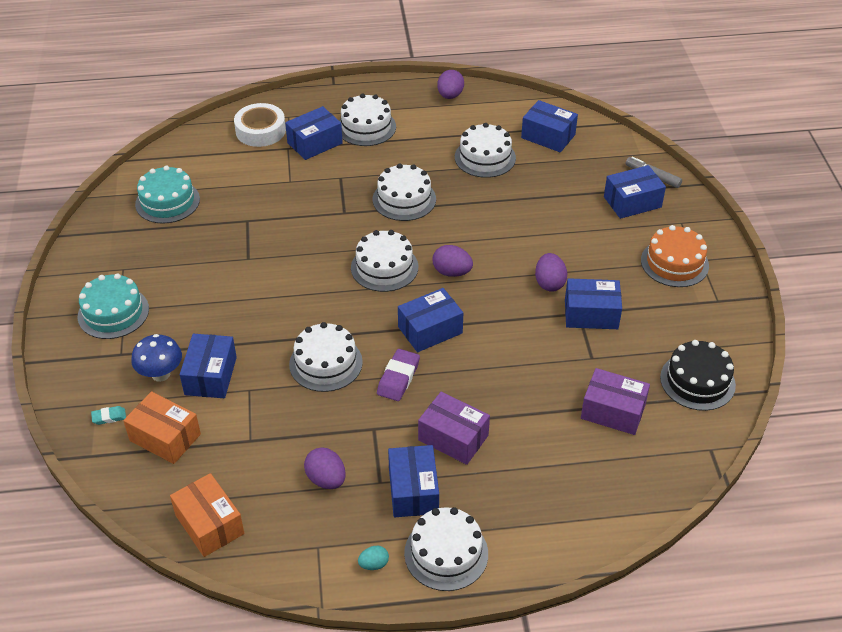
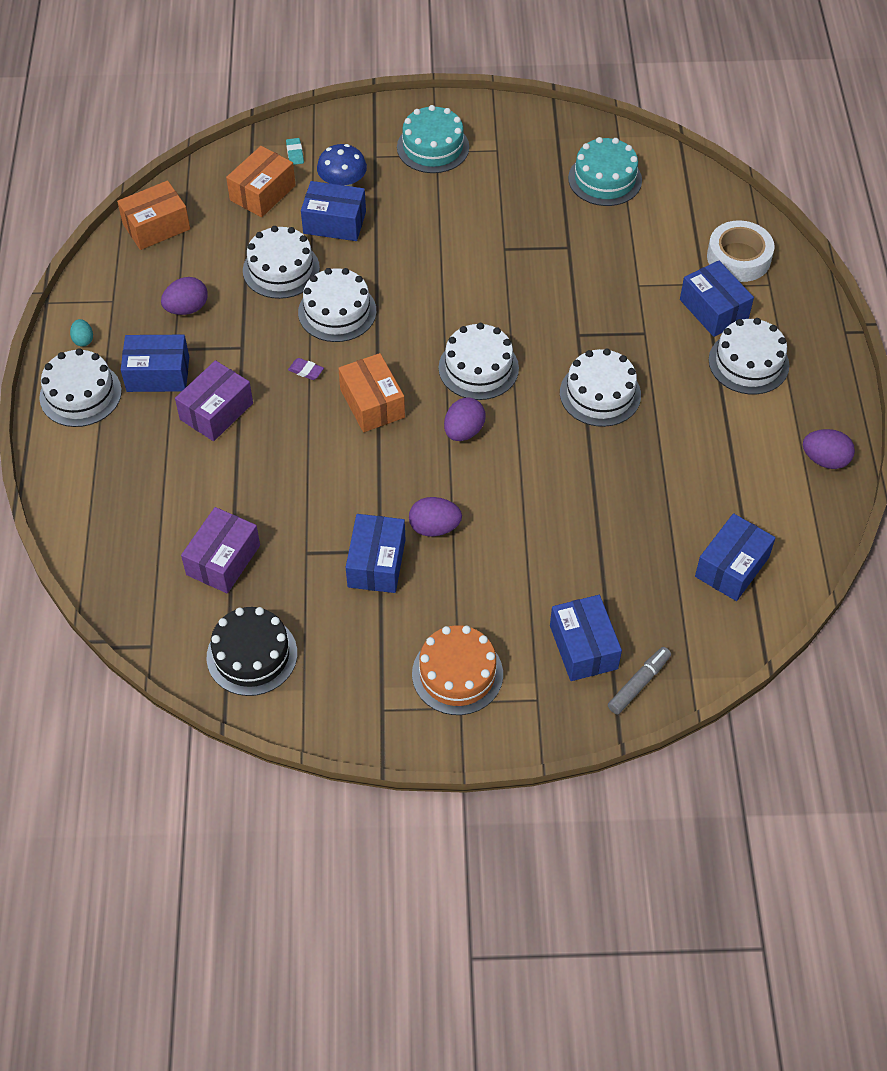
camera: 95 degrees right, 10 degrees up
purple eraser [377,349,420,401] -> purple eraser [288,358,324,380], size x0.56
blue box [398,288,463,352] -> orange box [338,353,405,432]
white cake [455,123,516,178] -> white cake moved to [243,226,320,299]

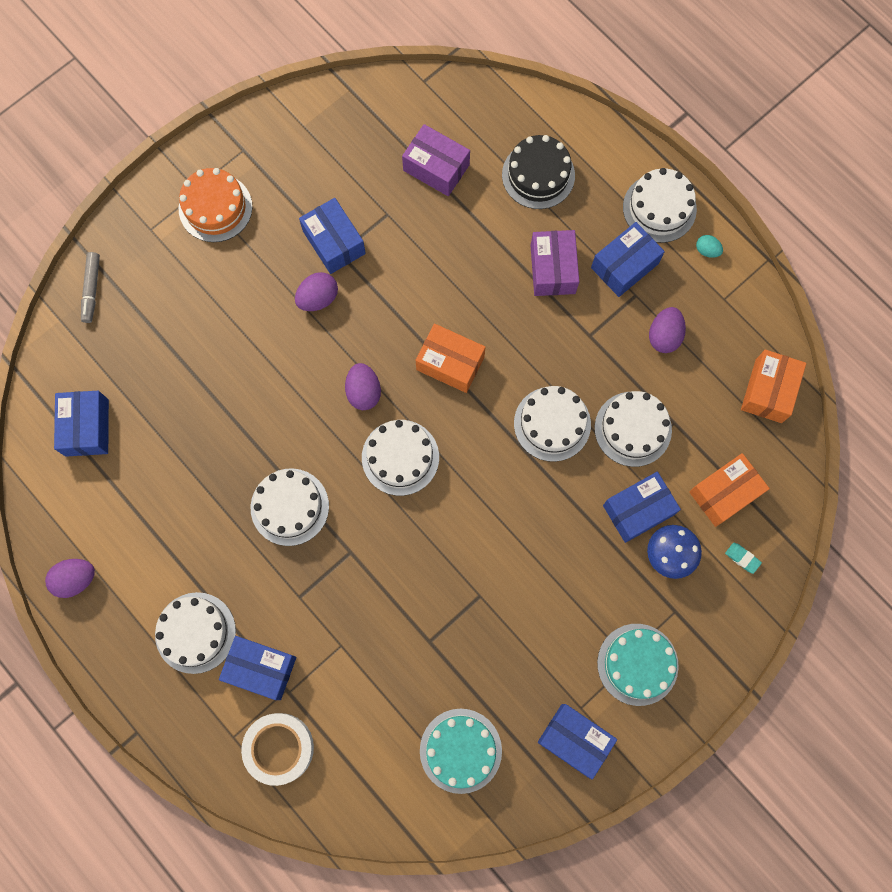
camera: 140 degrees right, 20 degrees up
purple box [181,507,260,593] -> purple box turned 45 degrees counterclockwise [402,124,470,196]
black cake [206,607,297,696] -> black cake moved to [502,135,575,209]
orange box [226,146,296,217] -> orange box turned 60 degrees clockwise [689,453,770,527]
purple eraser [288,358,324,380] -> none
blue box [550,595,622,681] -> blue box moved to [538,704,617,780]

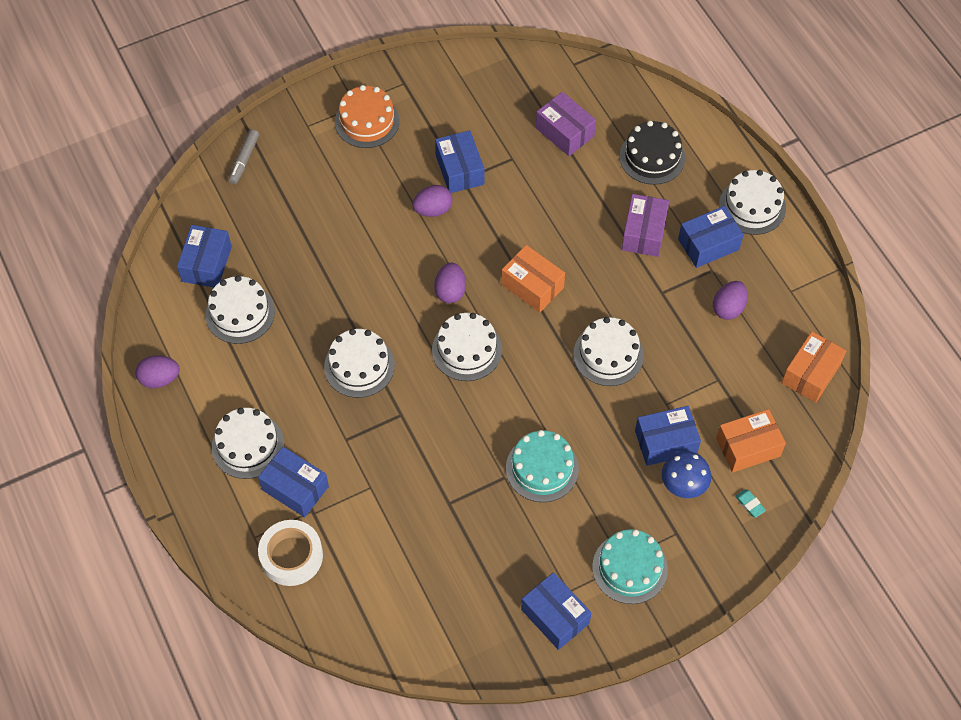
camera: 15 degrees right, 15 degrees down
turquoise cake [420,709,502,794] -> turquoise cake moved to [506,430,579,502]
white cake [595,391,672,467] -> white cake moved to [205,276,275,344]
turquoise egg [696,235,723,258] -> none

